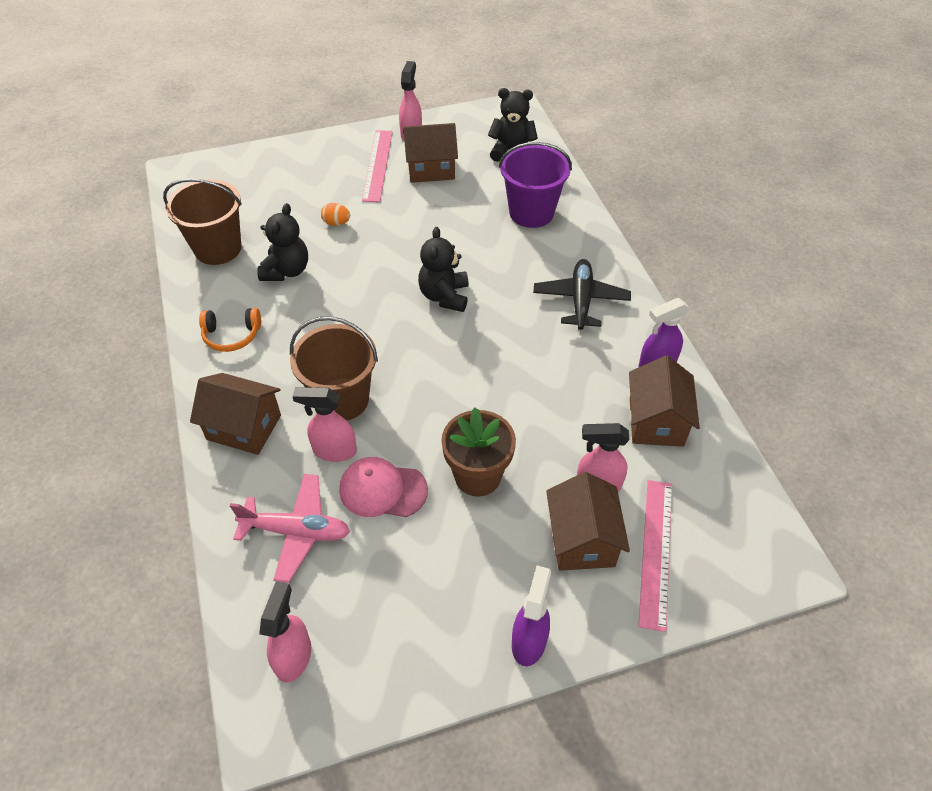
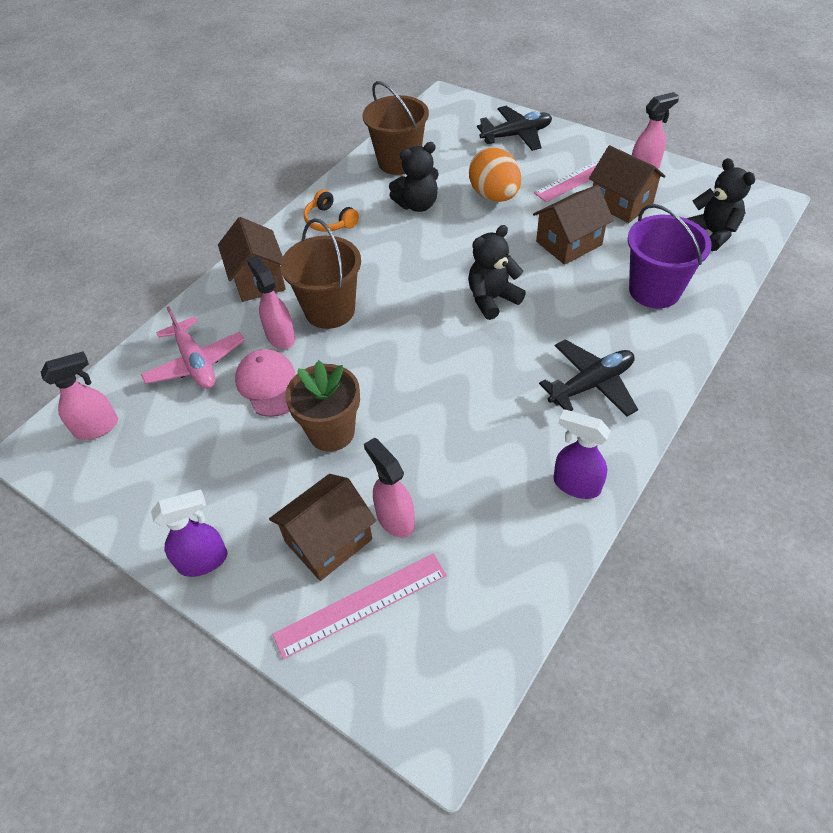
camera: 55 degrees right, 0 degrees up
orange egg [321,203,350,226] -> orange egg [469,147,521,202], size x2.16
brown house [629,356,700,447] -> brown house moved to [533,185,614,265]
none -> black plane [477,106,552,151]

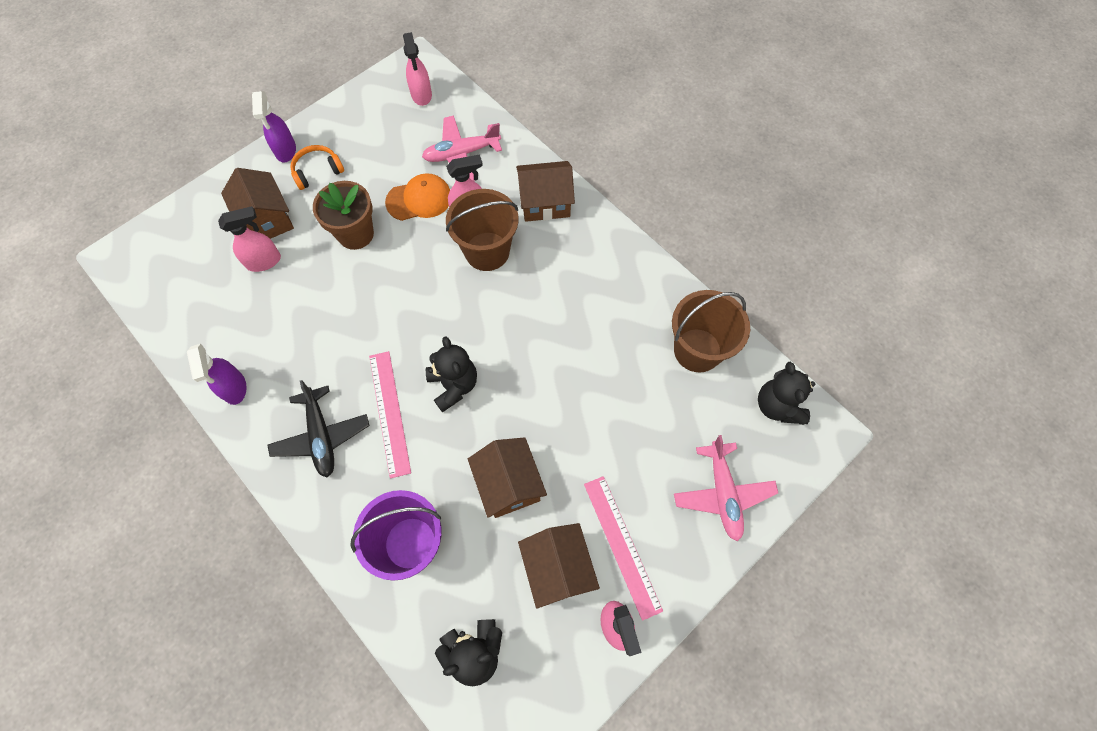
camera: 100 degrees right, 15 degrees up
pink cap [235,349,295,417] -> orange cap [385,173,450,221]
pink ruler [272,553,447,659] -> pink ruler moved to [369,351,411,479]
orange headphones [304,189,359,232] -> orange headphones moved to [291,145,344,190]
black teddy bear [389,142,438,212] -> black teddy bear moved to [758,362,815,425]
orange egg [469,147,521,202] -> none
black plane [477,106,552,151] -> pink plane [674,435,778,541]
purple spray bottle [553,410,611,499] -> purple spray bottle turned 120 degrees clockwise [187,343,247,405]
brown house [589,145,666,223] -> brown house turned 75 degrees counterclockwise [518,523,600,608]

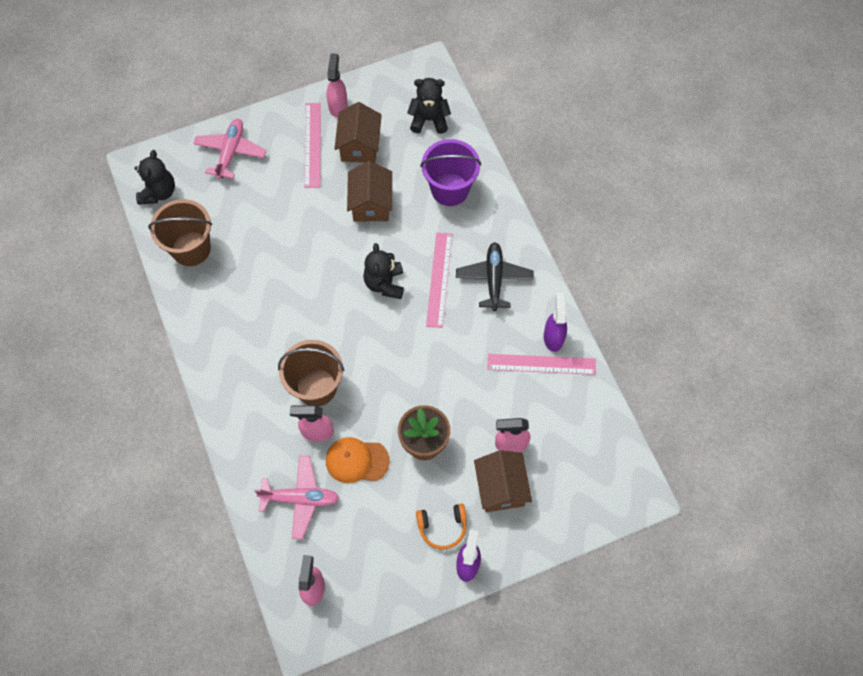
camera: 160 degrees left, 0 degrees up
brown house [516,161,575,222] -> none
none -> pink ruler [488,354,596,375]

